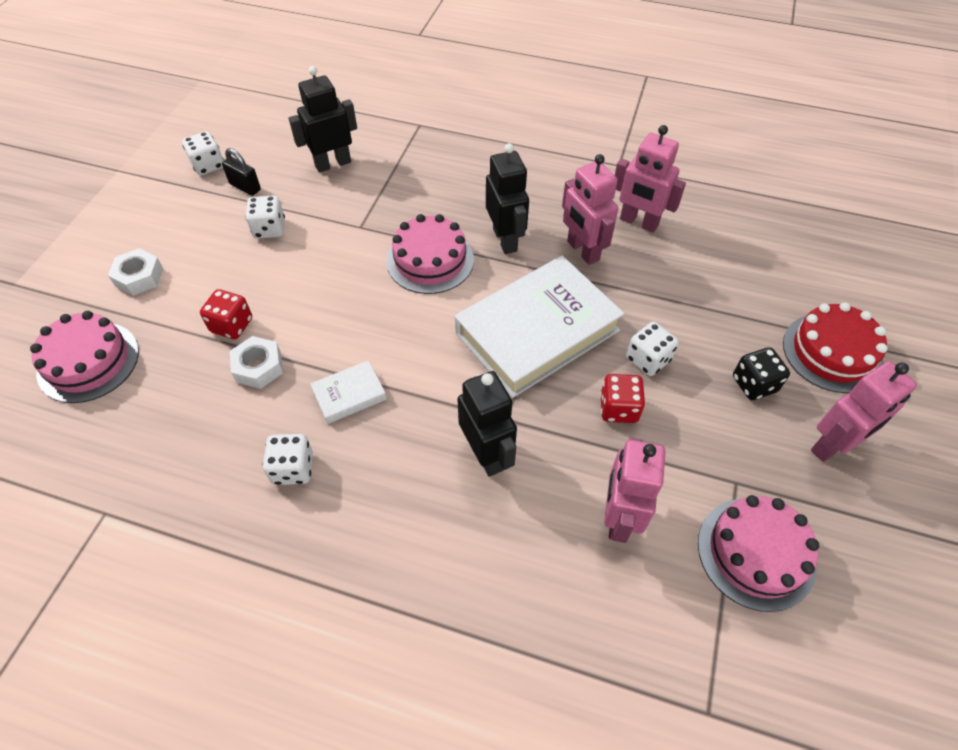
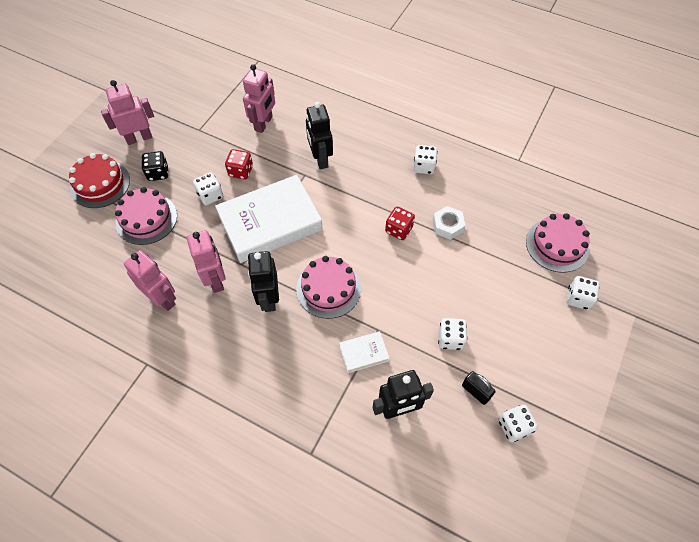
camera: 170 degrees left, 5 degrees up
white nut [108,248,163,296] -> none
red dice [200,289,252,339] -> red dice moved to [385,207,415,240]
white book [310,360,386,424] -> white book moved to [339,331,389,373]
pink cake [698,495,819,612] -> pink cake moved to [115,187,177,245]
none -> white dice [567,276,600,310]

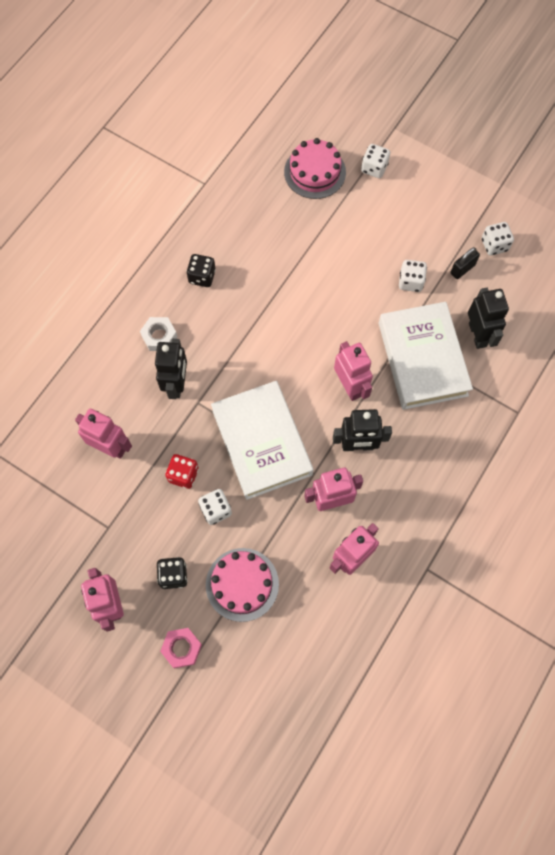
camera: 85 degrees left, 10 degrees up
red cake [69,153,130,208] -> pink nut [160,628,202,668]
pink cake [296,256,361,319] -> pink robot [334,341,373,401]
black robot [306,102,333,169] -> black robot turned 75 degrees counterclockwise [155,339,187,399]
white book [339,331,389,373] -> white book [379,302,473,410], size x2.31
red dice [385,207,415,240] -> none
white dice [413,145,438,174] -> black dice [186,254,216,287]
white nut [433,206,465,240] -> white nut moved to [140,317,177,351]

